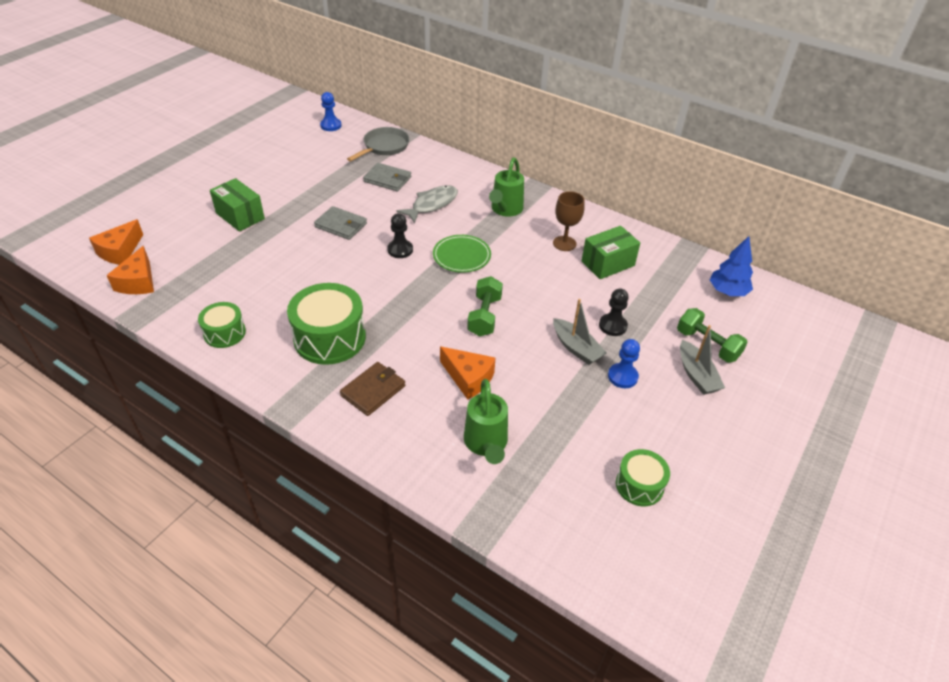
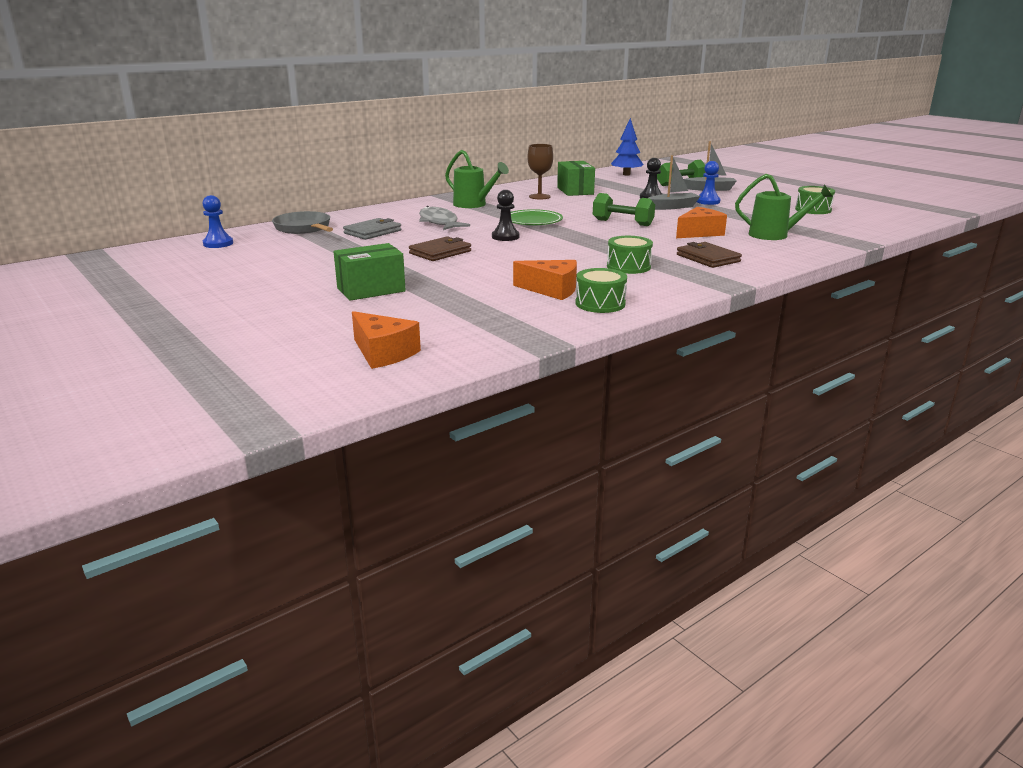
camera: 70 degrees left, 20 degrees down
orange cheese [107,246,154,294] -> orange cheese moved to [513,260,577,300]
green drum [287,283,366,365] -> green drum [607,236,653,274], size x0.57
grey wallet [314,206,367,240] -> brown wallet [409,236,471,261]

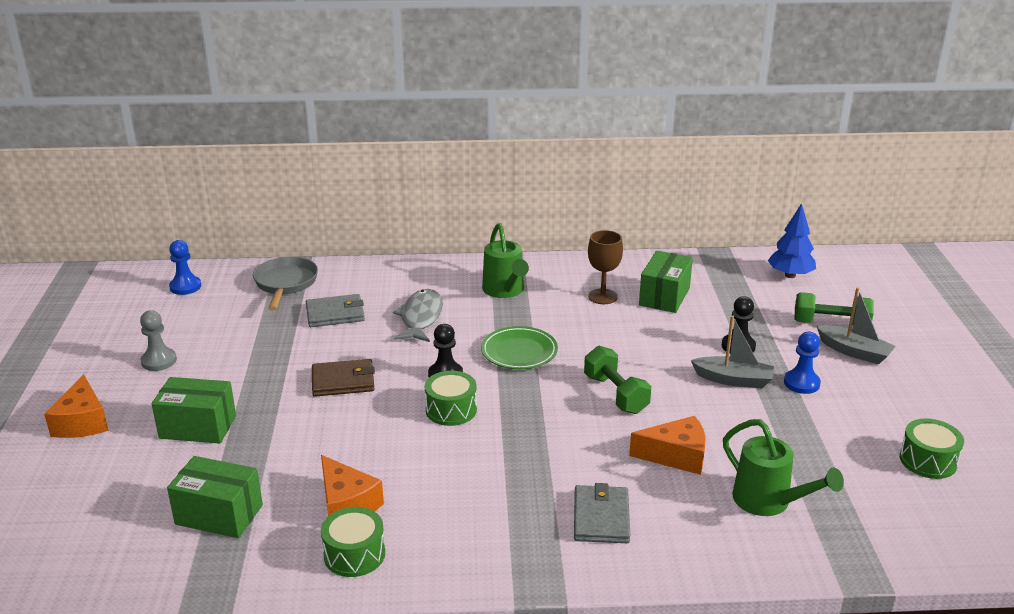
camera: 35 degrees right, 5 degrees up
orange cheese [352,311,421,369] -> orange cheese moved to [44,374,109,438]
green drum [607,236,653,274] -> green drum moved to [425,371,477,426]
brown wallet [677,242,742,268] -> grey wallet [574,483,630,543]
none -> grey pawn [140,310,177,371]
none -> green box [167,456,263,538]

